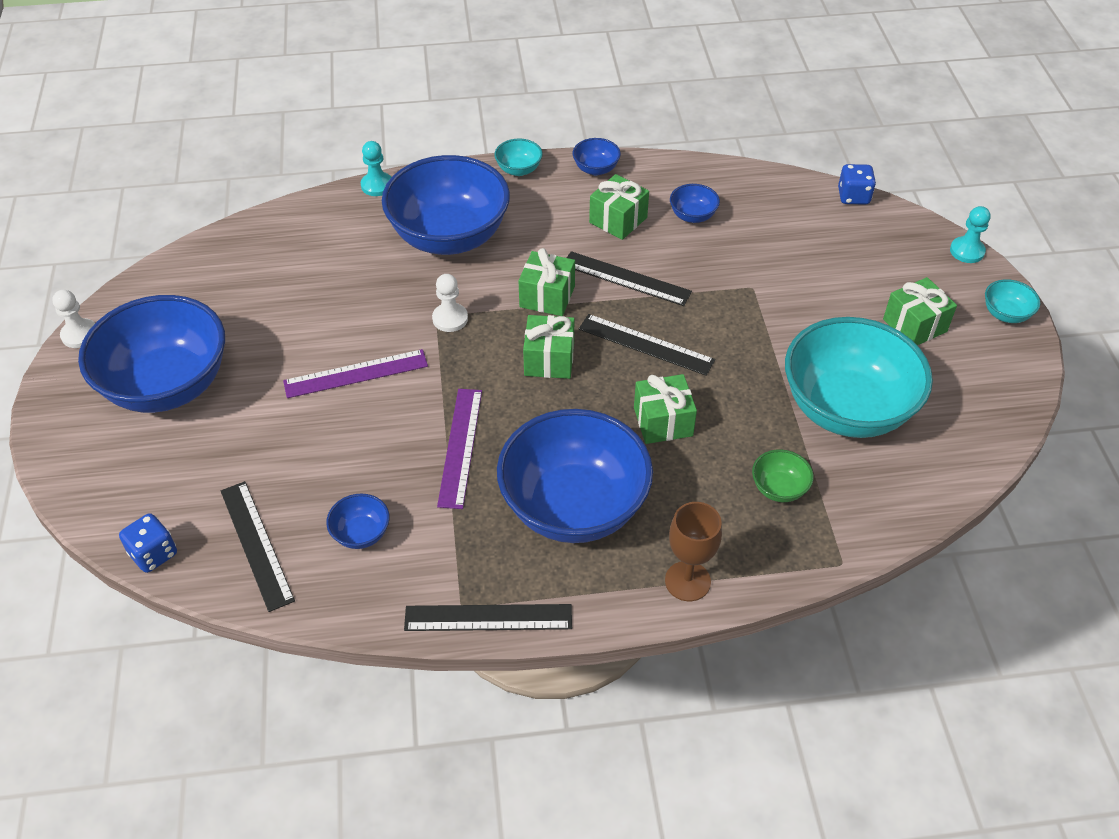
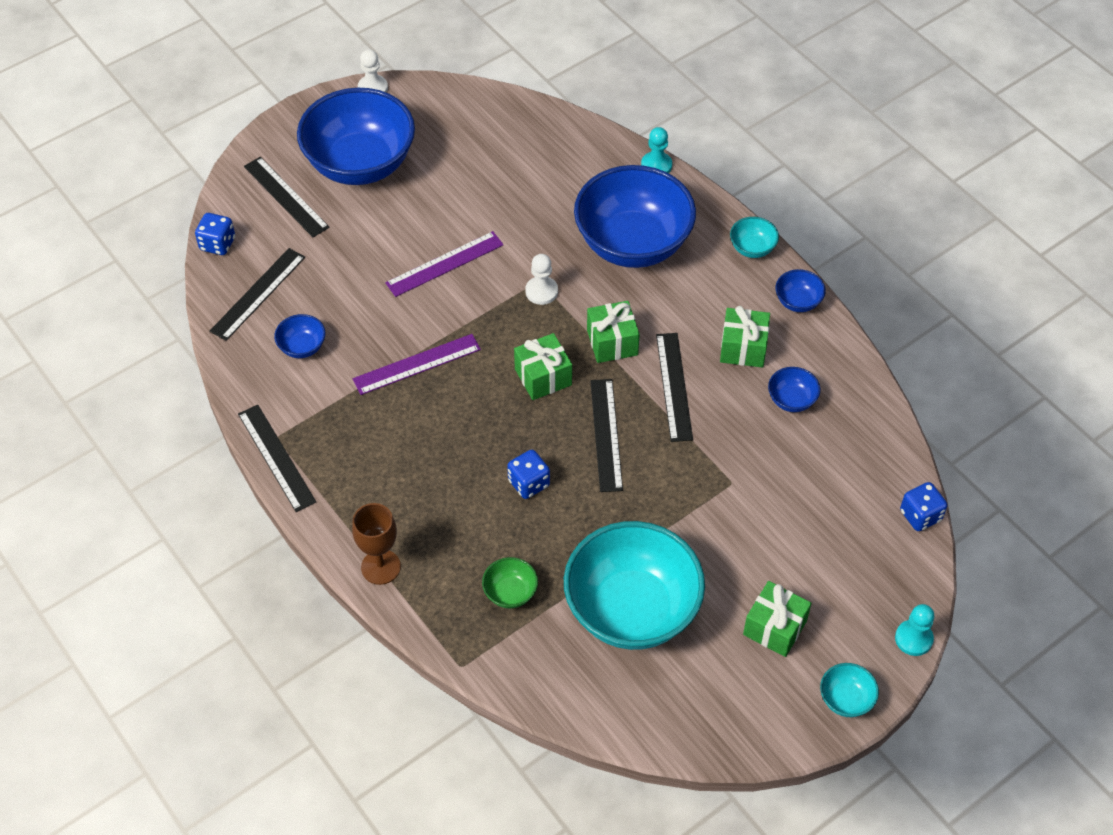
camera: 60 degrees right, 5 degrees up
purple ruler [283,349,428,398] -> purple ruler turned 75 degrees counterclockwise [385,231,504,297]
blue bowl [497,409,653,543] -> none
green gift [634,374,697,444] -> blue dice [507,450,550,499]
none -> black ruler [244,157,330,237]

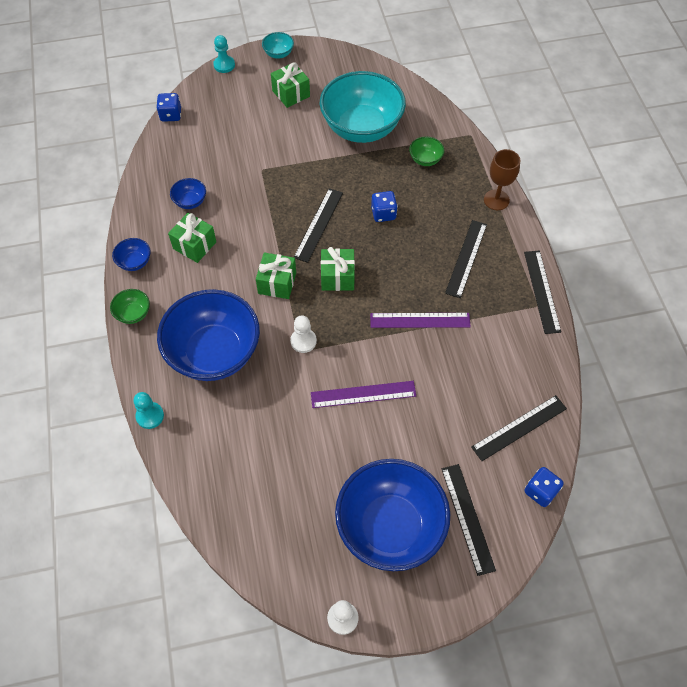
camera: 155 degrees left, 5 degrees up
blue bowl [274,314,325,358] -> none
black ruler [656,333,693,442] -> black ruler moved to [445,220,487,298]
turquoise bowl [730,217,779,258] -> green bowl [110,289,150,324]

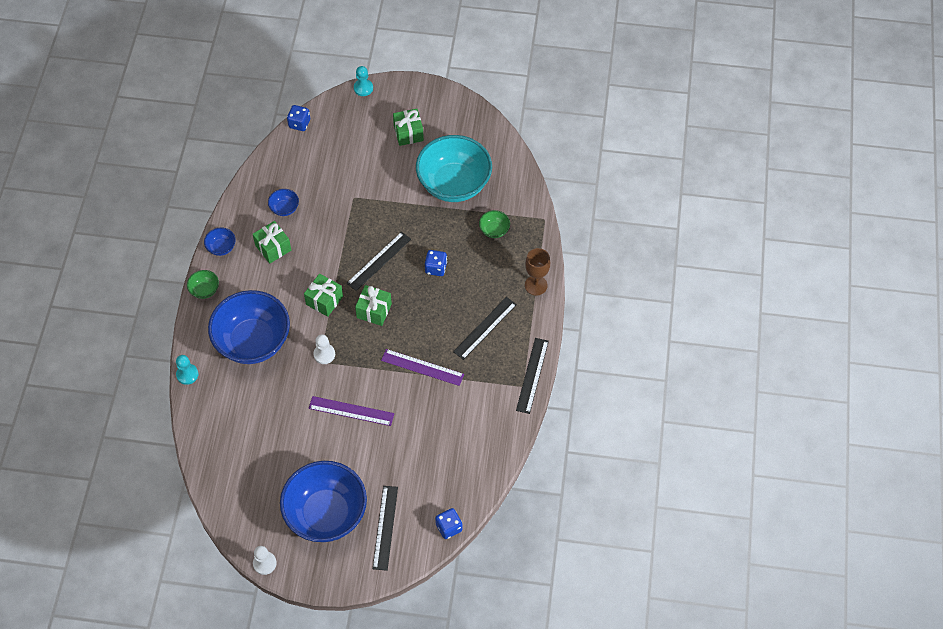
camera: 20 degrees right, 0 degrees up
turquoise bowl [262,32,294,59] -> none
black ruler [471,395,567,461] -> none

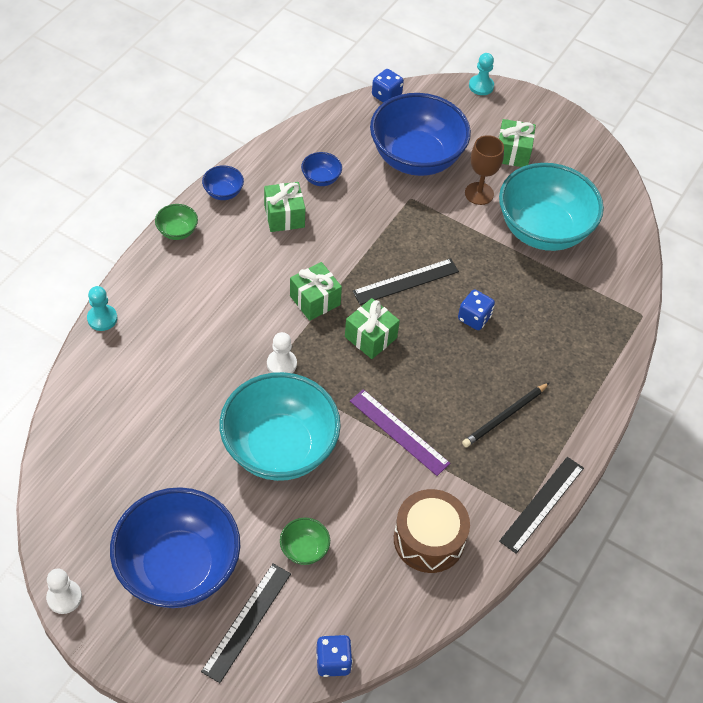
camera: 20 degrees right, 5 degrees down
blue bowl [208,290,290,364] -> blue bowl moved to [370,93,471,176]
purple ruler [309,396,394,426] -> turquoise bowl [219,372,341,481]
black ruler [453,297,517,360] -> black pencil [462,382,550,447]
green bowl [479,210,510,238] -> green bowl moved to [280,518,330,565]
brown goblet [525,248,550,296] -> brown goblet moved to [465,135,504,205]
none -> brown drum [394,489,470,573]

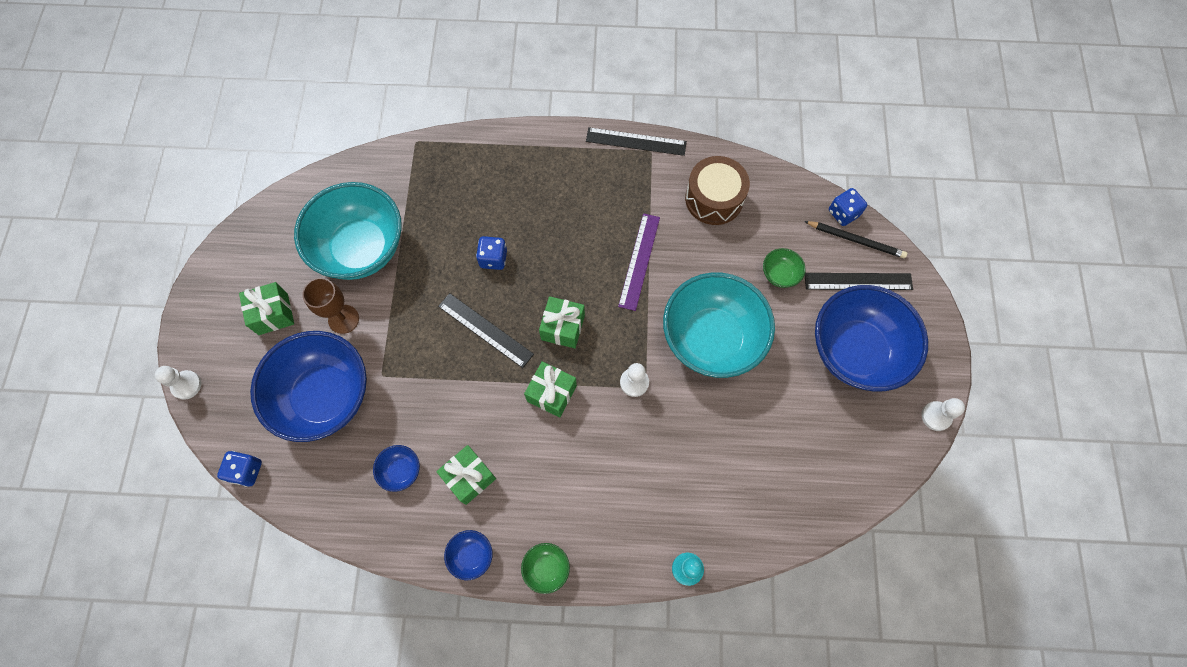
camera: 115 degrees left, 15 degrees up
black pencil [462,382,550,447] -> black pencil moved to [804,221,907,258]
turquoise pawn [469,53,494,95] -> white pawn [155,366,201,400]

